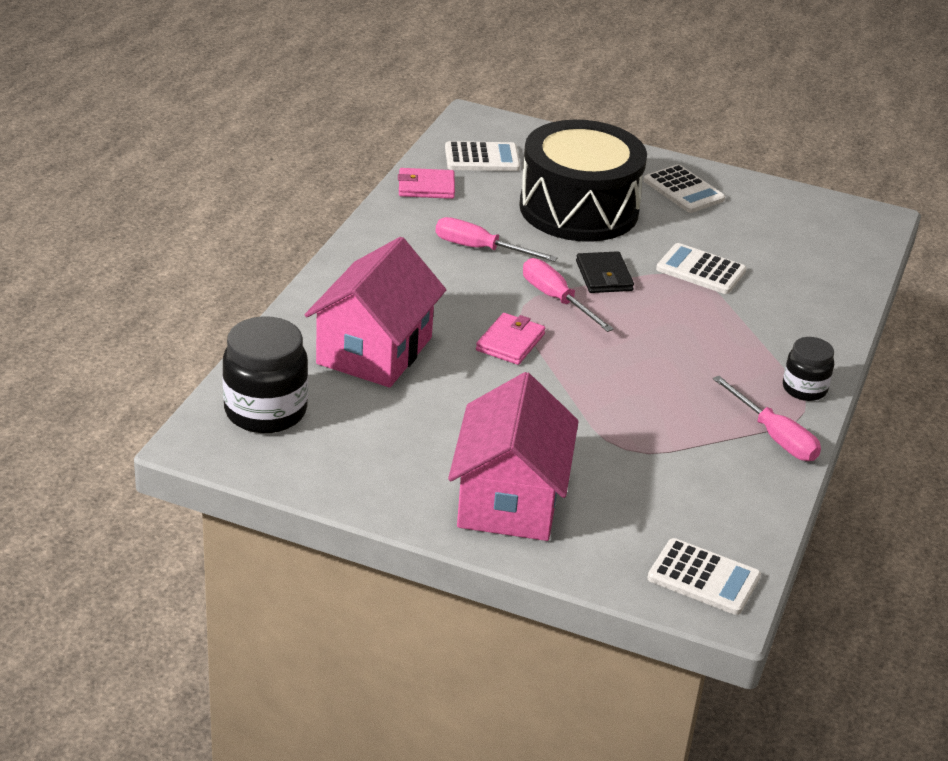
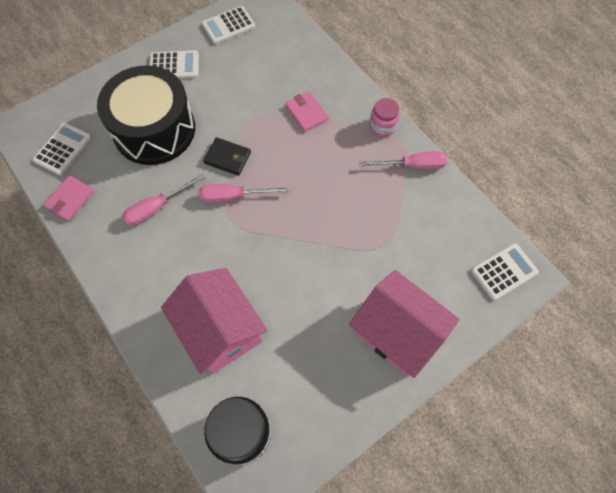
camera: 55 degrees left, 30 degrees up
pink wallet [476,313,545,365] -> pink wallet moved to [285,92,329,132]
white calculator [656,243,746,294] -> white calculator moved to [202,6,256,44]
black jar [783,337,834,401] -> pink jar [370,98,400,137]

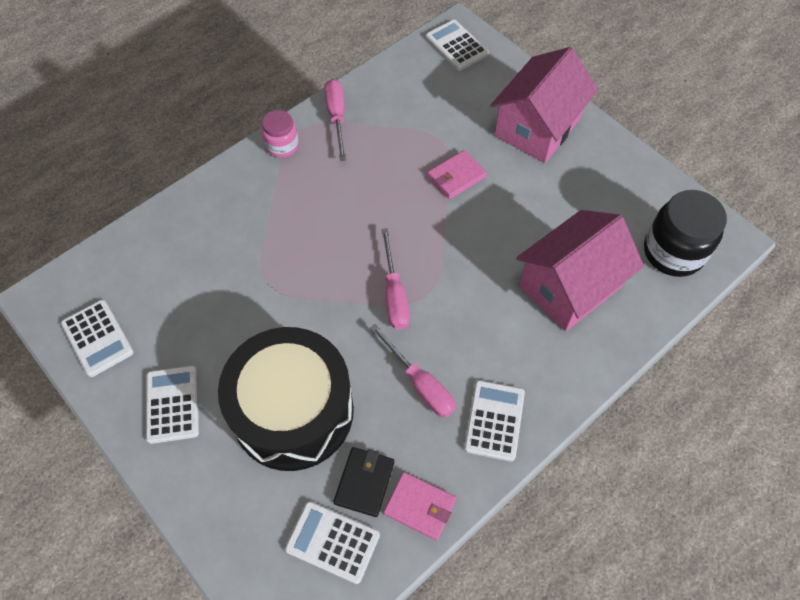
camera: 95 degrees left, 5 degrees down
black wallet [203,137,251,176] -> black wallet moved to [334,447,394,517]
pink wallet [285,92,329,132] -> pink wallet moved to [427,150,487,199]
none -> white calculator [464,380,525,461]

